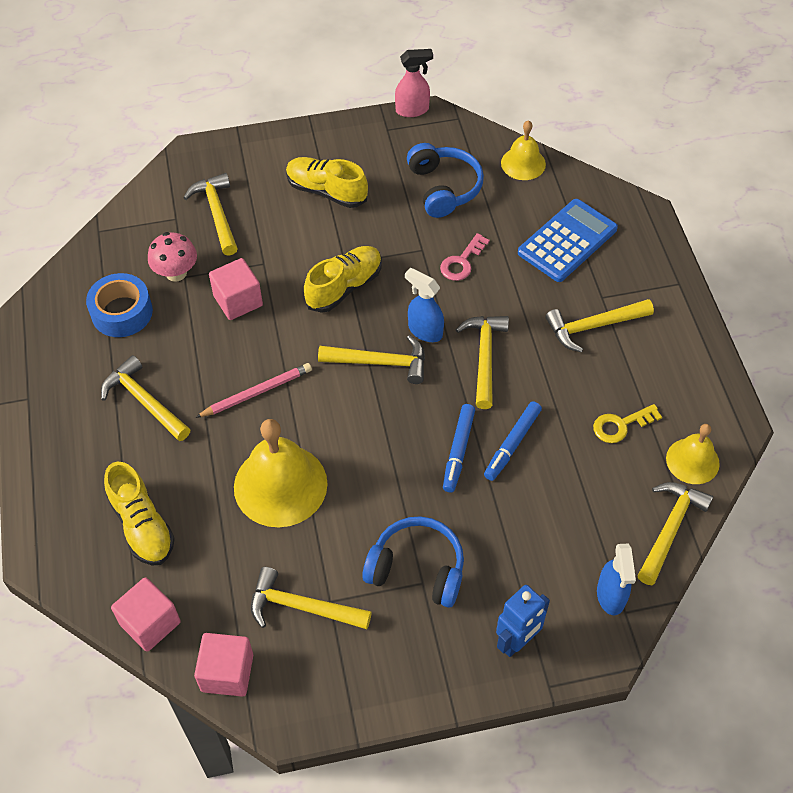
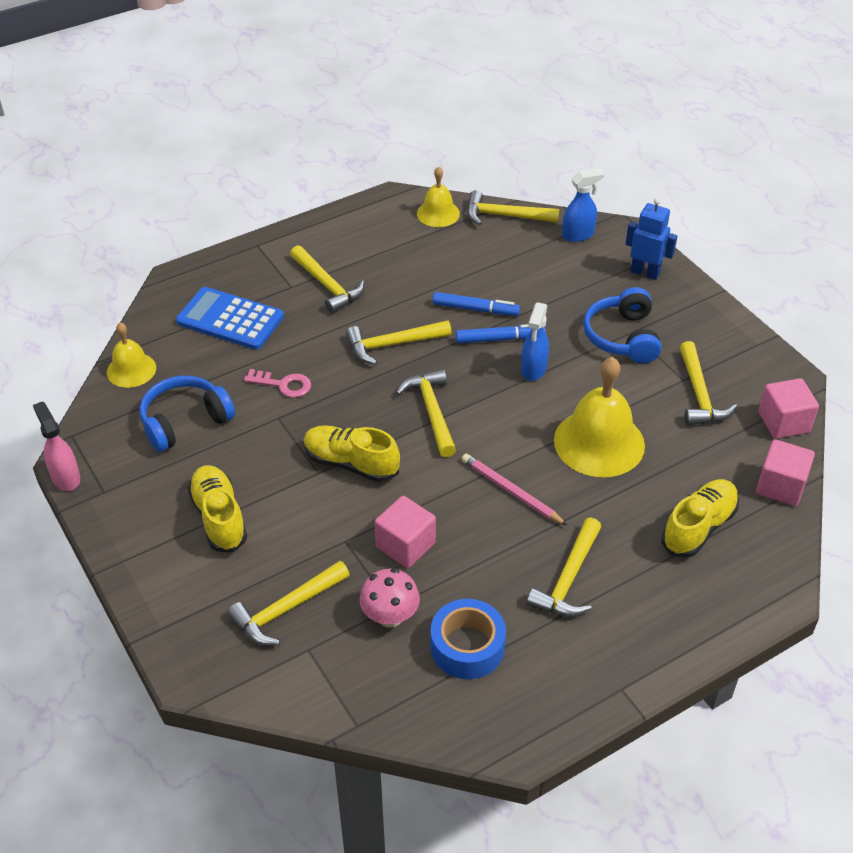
camera: 110 degrees left, 10 degrees down
yellow shoe [286,157,368,208] -> yellow shoe turned 150 degrees clockwise [188,465,247,553]
blue spray bottle [405,268,444,342] -> blue spray bottle moved to [521,302,549,381]
yellow key [593,404,662,443] -> none

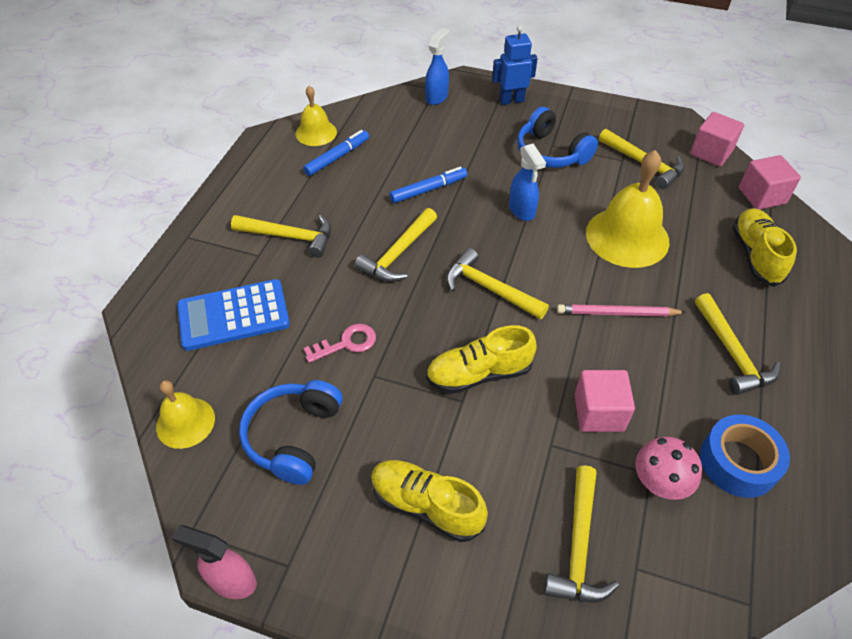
camera: 40 degrees left, 5 degrees up
blue marker [456,324,546,343] -> blue marker moved to [303,130,369,176]
yellow hammer [467,190,559,225] -> none

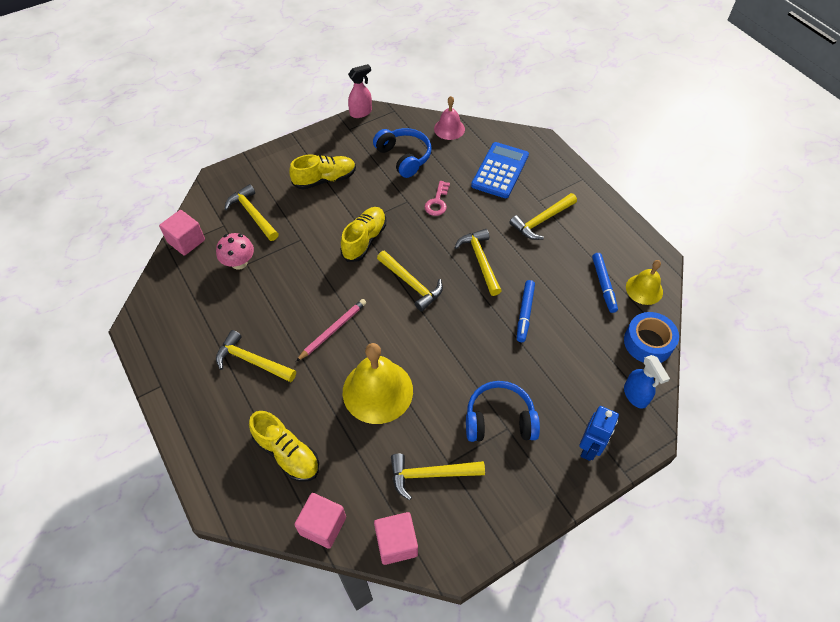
camera: 130 degrees right, 5 degrees up
yellow bell [156,380,215,449] -> pink bell [434,96,465,140]
yellow hammer [446,248,549,320] -> yellow hammer turned 60 degrees clockwise [377,251,443,312]
blue spray bottle [509,143,546,221] -> none
pink cube [574,370,635,432] -> pink cube moved to [159,210,205,256]
blue tape [700,415,790,498] -> blue tape moved to [624,312,679,363]

